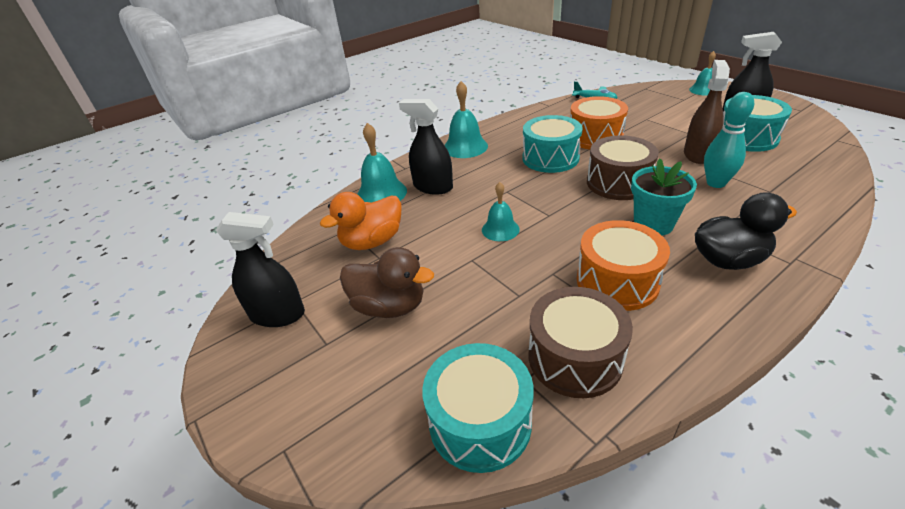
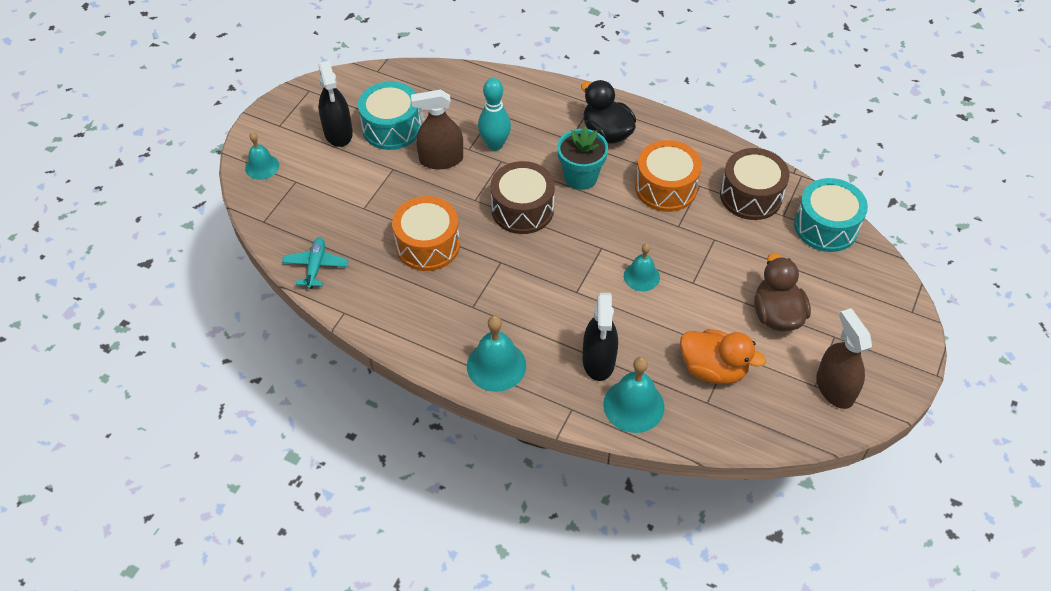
camera: 120 degrees left, 15 degrees up
black spray bottle [216,212,305,327] -> brown spray bottle [816,308,872,409]
turquoise drum [522,115,583,173] -> none

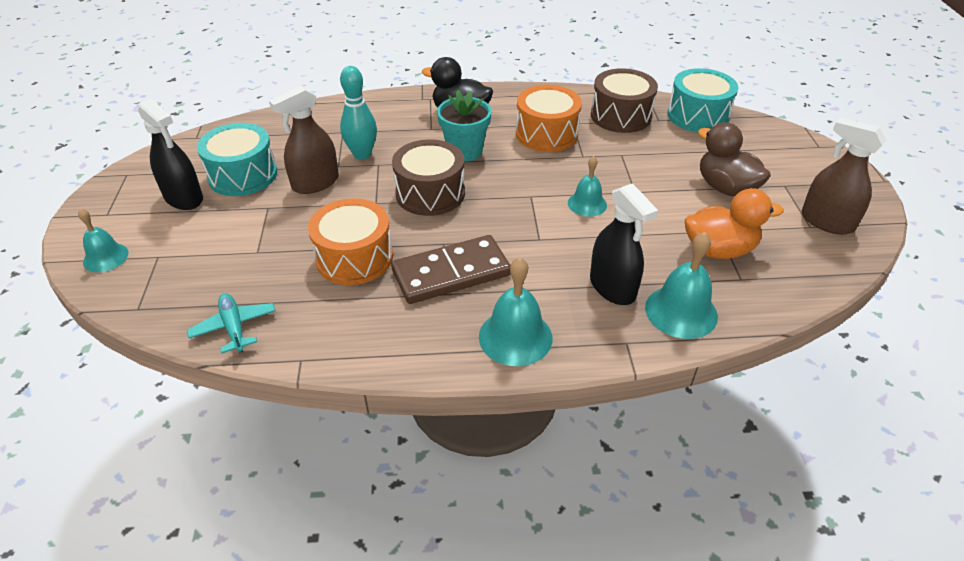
camera: 30 degrees left, 10 degrees down
none -> brown domino [391,235,511,304]

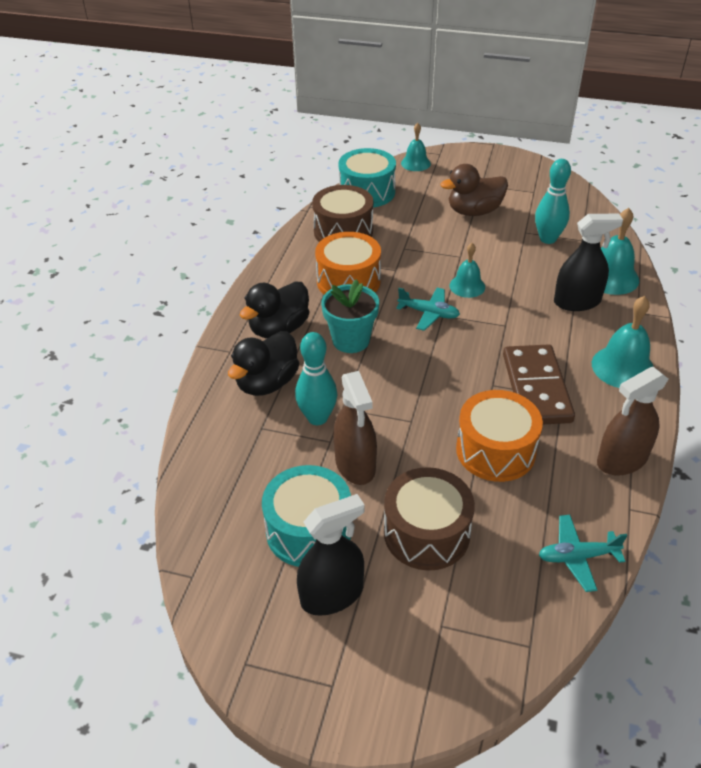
camera: 70 degrees left, 0 degrees up
turquoise bell [78,208,128,272] -> turquoise bell moved to [401,123,431,171]
brown drum [392,139,465,216] -> brown drum moved to [384,467,475,571]
orange duck [685,188,784,259] -> turquoise bowling pin [535,159,571,244]
brown spray bottle [802,117,886,235] -> brown spray bottle moved to [597,367,668,476]
none -> black duck [228,331,299,396]
none -> turquoise plane [396,288,460,331]

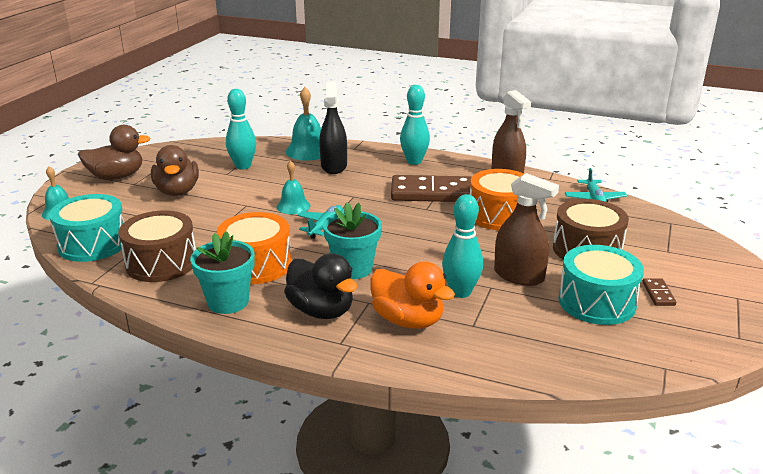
camera: 85 degrees left, 15 degrees down
black duck [228,331,299,396] -> orange duck [370,261,455,329]
black spray bottle [297,494,365,616] -> brown domino [642,278,676,306]
brown spray bottle [333,371,377,485] -> brown spray bottle turned 45 degrees clockwise [494,173,559,286]
turquoise bell [592,296,654,388] -> turquoise bowling pin [400,85,430,165]
none -> brown duck [78,125,151,180]
none -> turquoise flower pot [190,231,255,314]

